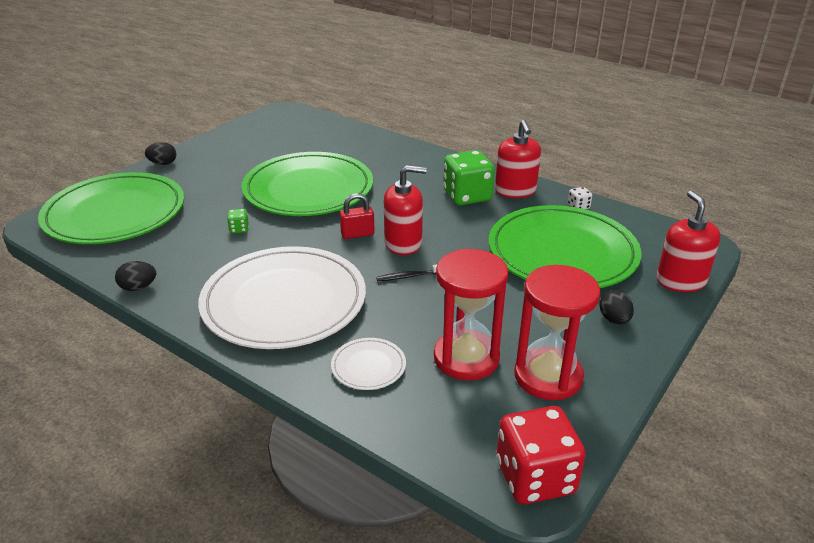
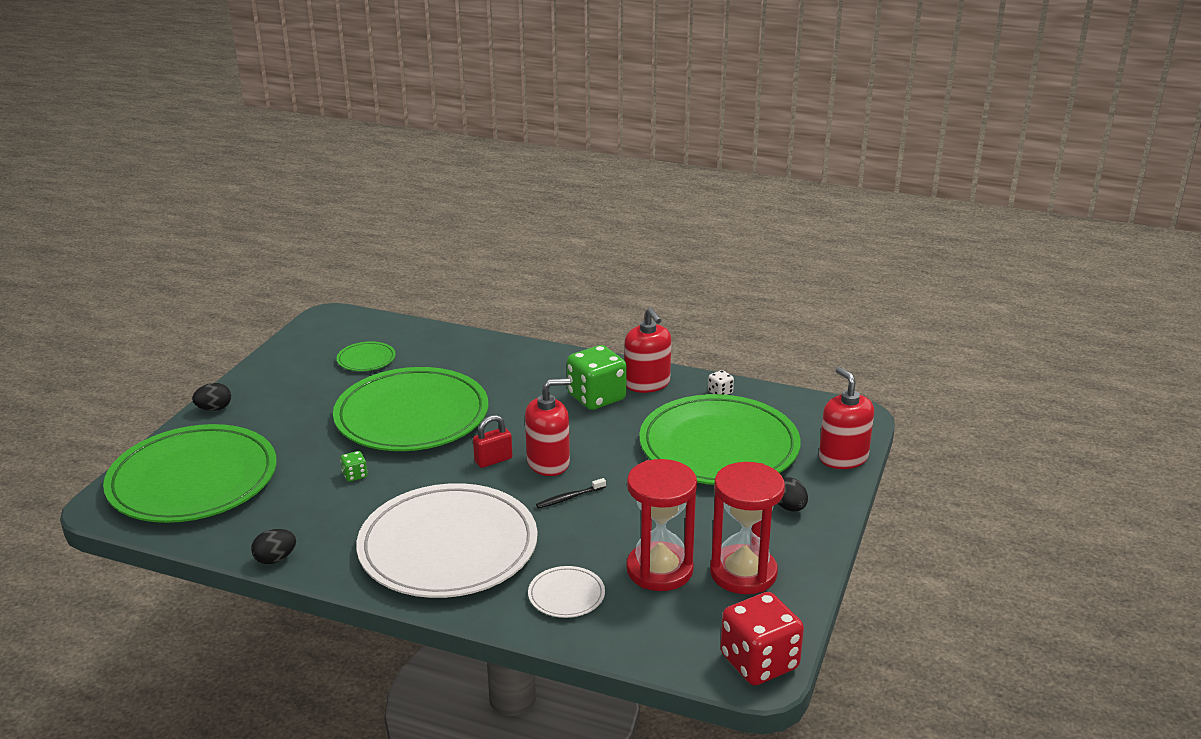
camera: 15 degrees left, 5 degrees down
none -> green plate [337,341,396,371]

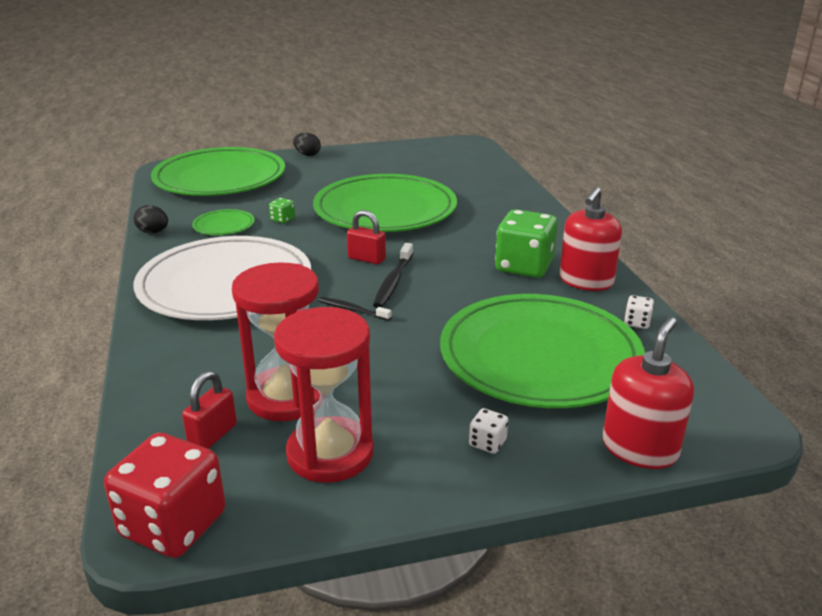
camera: 55 degrees right, 0 degrees up
green plate [337,341,396,371] -> green plate moved to [192,209,255,235]
red soap dispenser [525,378,571,476] -> black toothbrush [373,243,413,308]
white plate [528,566,605,618] -> none
black egg [777,477,808,512] -> white dice [469,408,508,454]
none -> red padlock [182,371,237,449]

